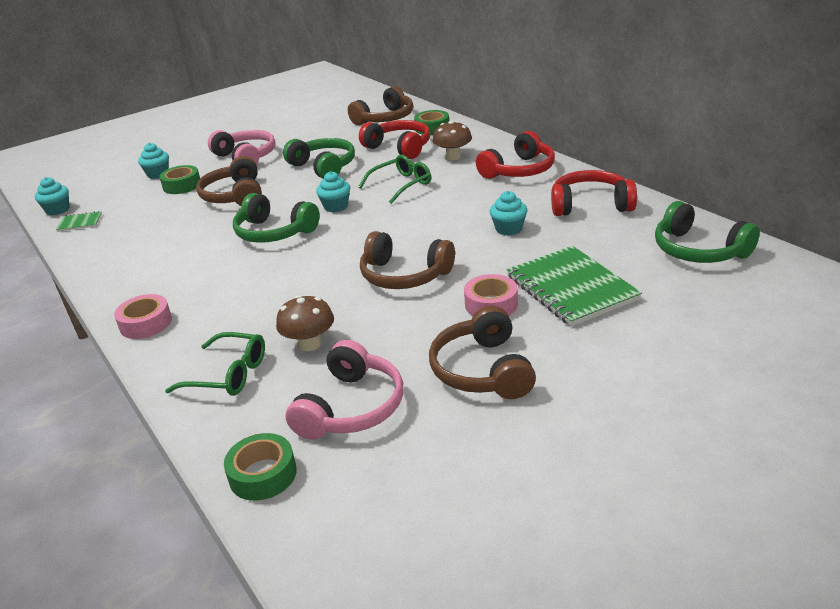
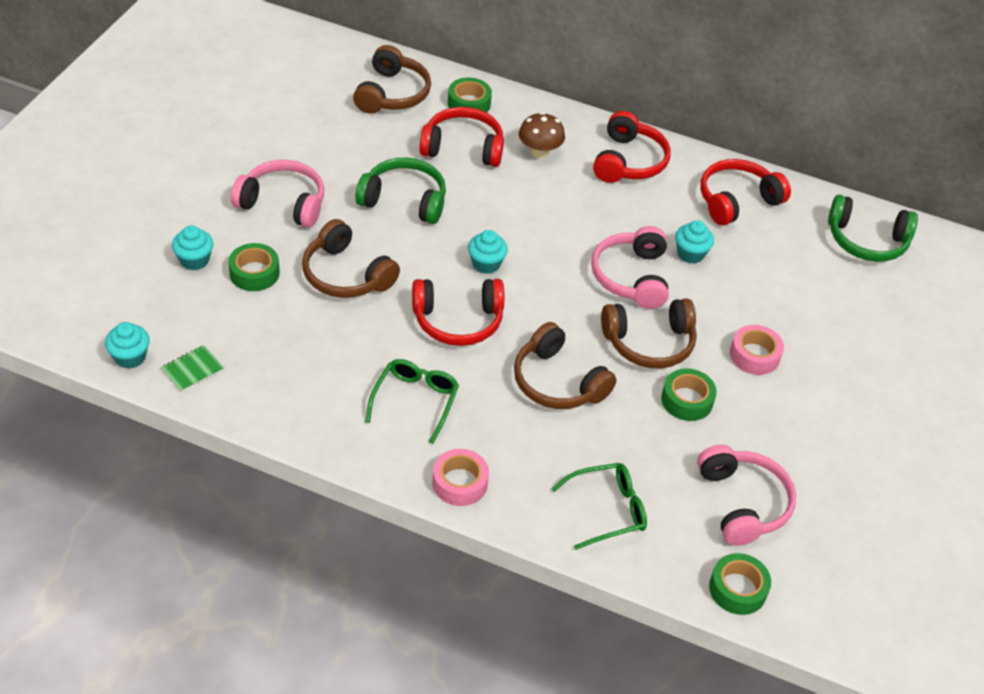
camera: 40 degrees left, 15 degrees up
green headphones [233,193,320,243] -> red headphones [412,279,504,346]
brown mushroom [276,295,334,351] -> none
green glasses [359,154,431,204] -> green glasses moved to [365,359,459,444]
brown headphones [429,306,536,399] -> brown headphones moved to [514,322,617,409]
green notebook [507,246,642,327] -> none
none -> pink headphones [591,226,669,309]
none -> green tape [661,368,717,421]

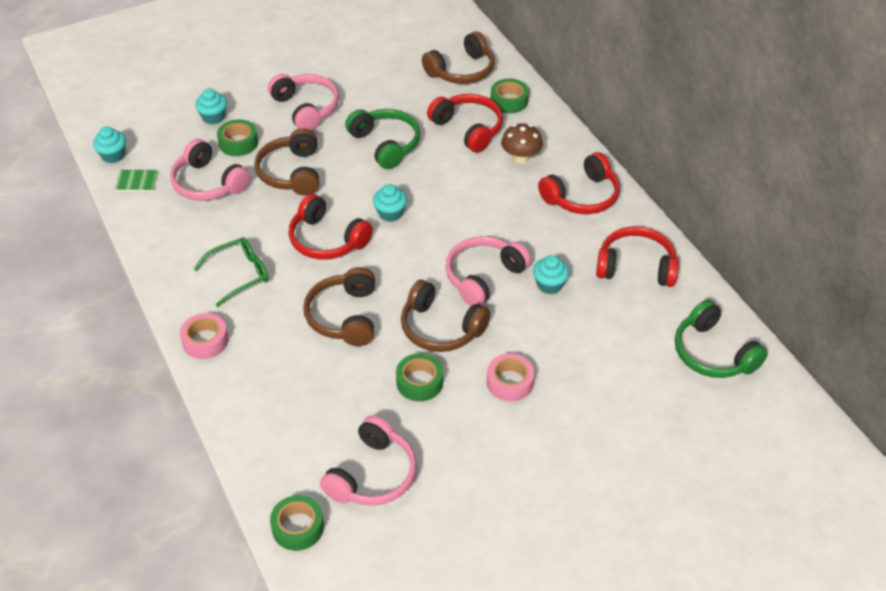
camera: 45 degrees right, 0 degrees up
green glasses [552,463,647,550] -> none
none -> pink headphones [170,139,251,201]

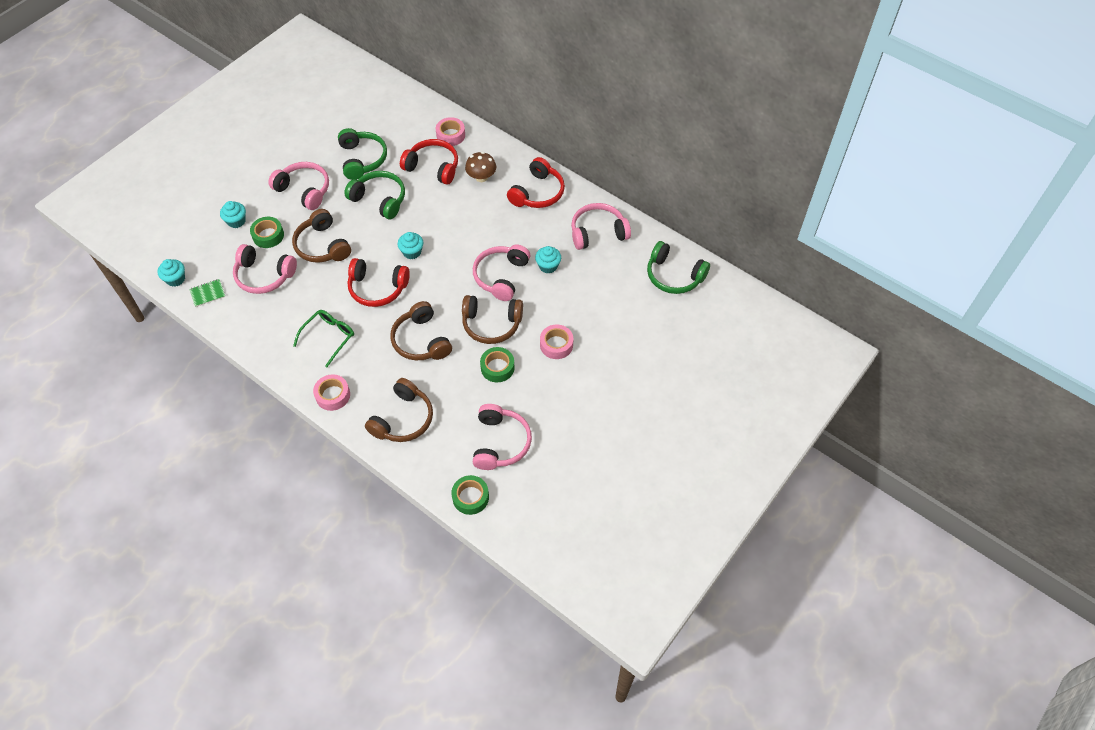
camera: 25 degrees left, 10 degrees up
brown headphones [422,31,494,84] -> brown headphones moved to [365,378,433,442]
green tape [491,78,529,113] -> pink tape [436,117,465,146]
red headphones [596,227,679,287] -> pink headphones [571,203,631,250]
none -> green headphones [338,128,387,180]

